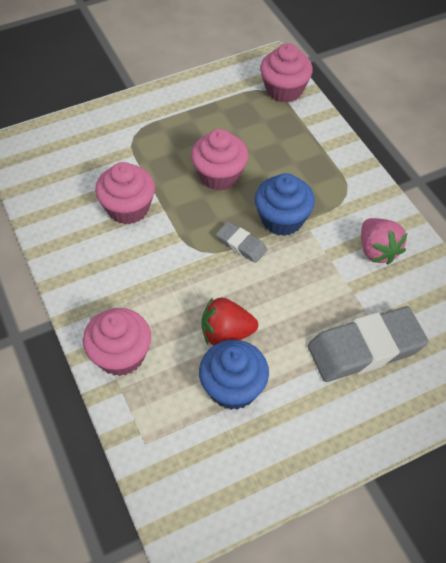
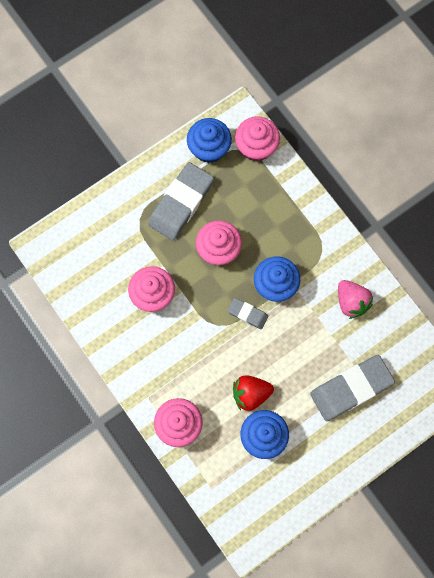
camera: 10 degrees left, 20 degrees up
none -> grey eraser [148,162,214,240]
none -> blue cupcake [187,118,232,163]

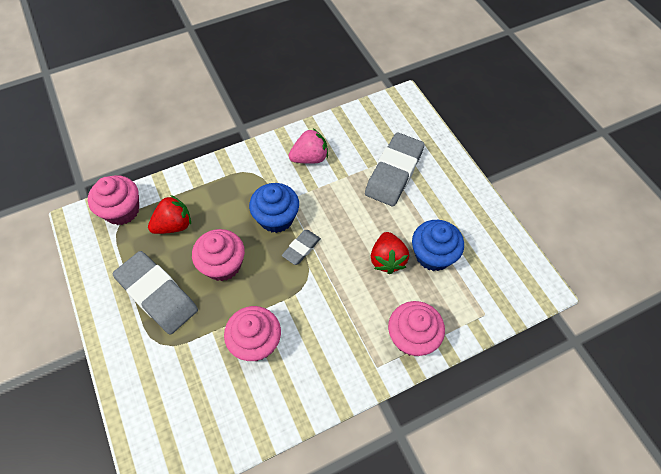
camera: 80 degrees left, 15 degrees down
blue cupcake [187,118,232,163] -> none
grey eraser [310,355,395,421] -> grey eraser turned 45 degrees clockwise [365,132,425,206]
none -> red strawberry [148,195,191,234]

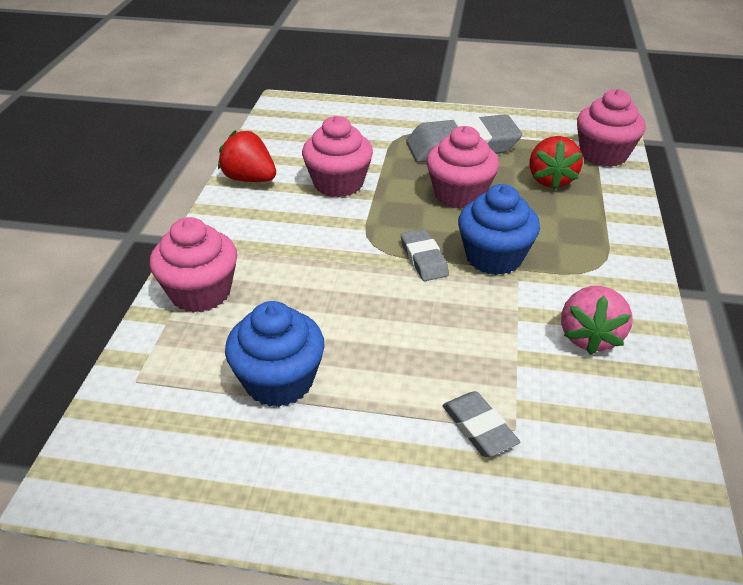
camera: 125 degrees right, 20 degrees down
grey eraser [365,132,425,206] -> grey eraser [442,391,520,457], size x0.50
red strawberry [371,232,409,274] -> red strawberry moved to [218,130,276,182]

